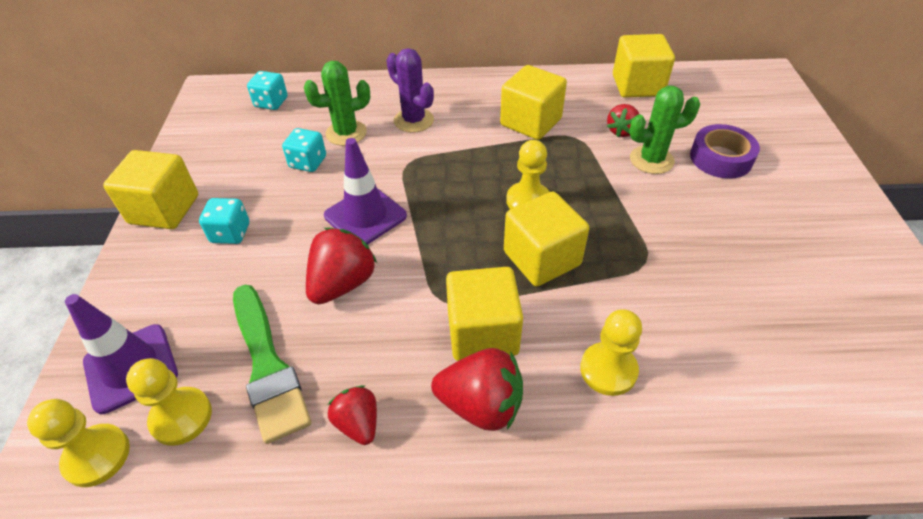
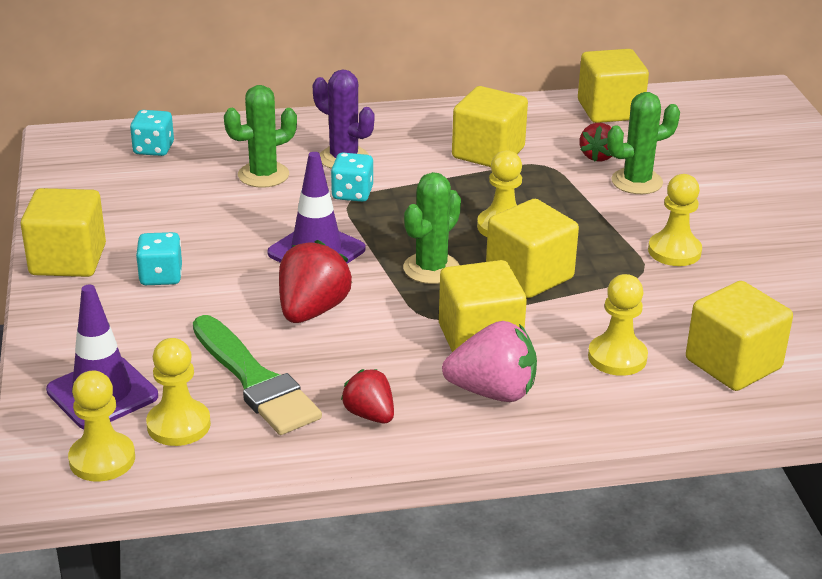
camera: 10 degrees left, 15 degrees down
turquoise dice [282,128,326,172] -> turquoise dice moved to [331,152,373,202]
red strawberry [431,348,523,431] -> pink strawberry [442,321,537,402]
purple tape [690,124,760,179] -> none
none -> green cactus [403,172,461,284]
none -> yellow pawn [648,174,702,266]
none -> yellow cube [686,281,793,391]

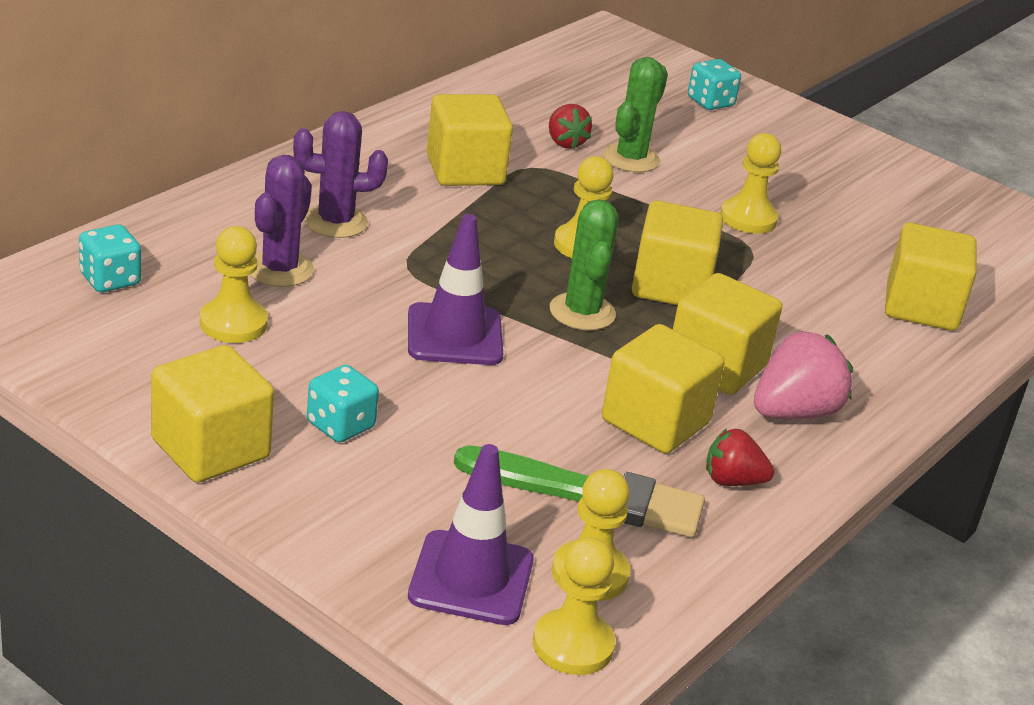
camera: 45 degrees left, 0 degrees up
green cactus [224,85,297,188] -> purple cactus [250,155,314,287]
red strawberry [279,240,352,323] -> none
turquoise dice [331,152,373,202] -> turquoise dice moved to [688,59,741,110]
yellow cube [578,49,649,123] -> yellow cube moved to [602,324,724,454]
yellow pawn [588,274,648,376] -> yellow pawn moved to [200,226,268,343]

